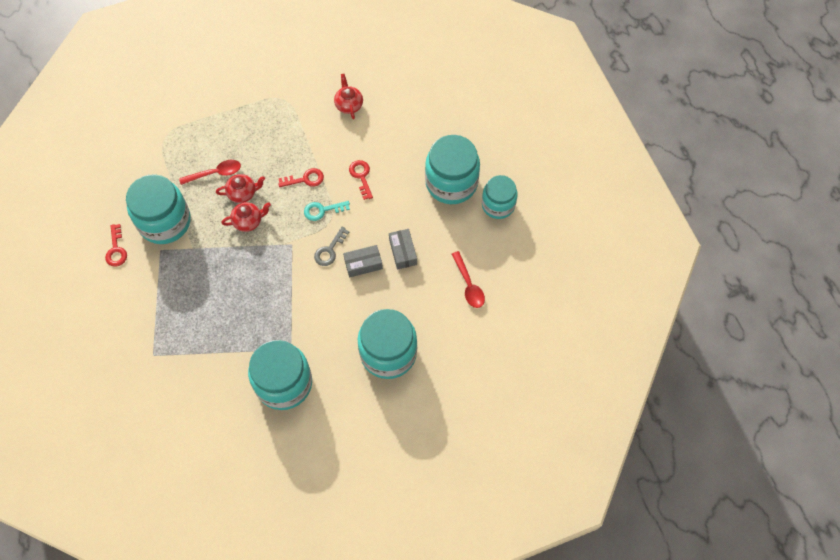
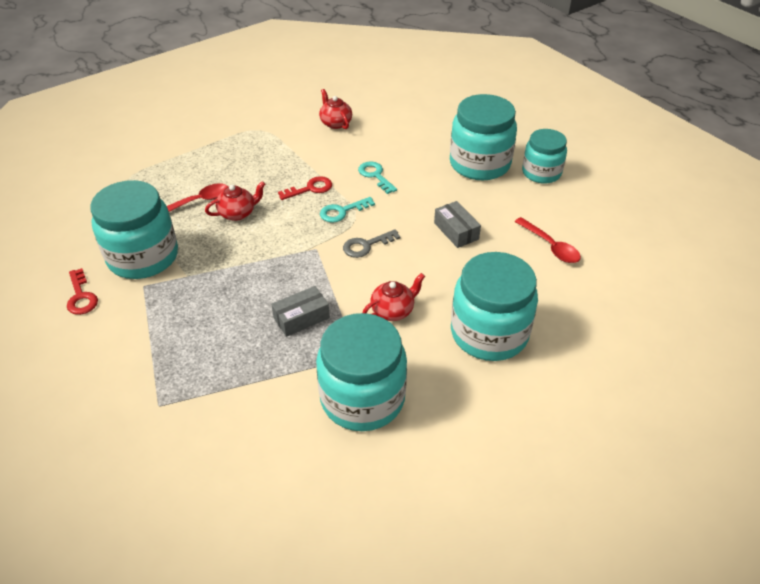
camera: 15 degrees left, 20 degrees down
red teapot [221,202,271,232] -> red teapot moved to [363,273,425,321]
grey key [314,227,349,266] -> grey key turned 45 degrees clockwise [343,229,401,258]
grey box [343,245,383,278] -> grey box moved to [271,286,330,337]
red key [349,160,373,200] -> turquoise key [358,161,397,194]

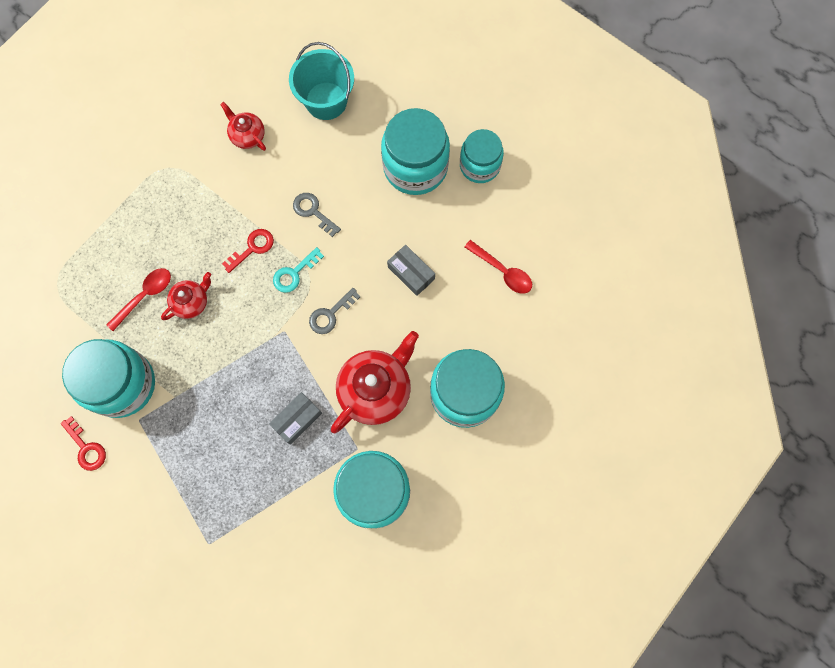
camera: 15 degrees left, 30 degrees up
turquoise key [358,161,397,194] -> grey key [293,193,341,237]
red teapot [363,273,425,321] -> red teapot [331,331,419,433], size x1.84
none -> turquoise bucket [289,42,354,120]

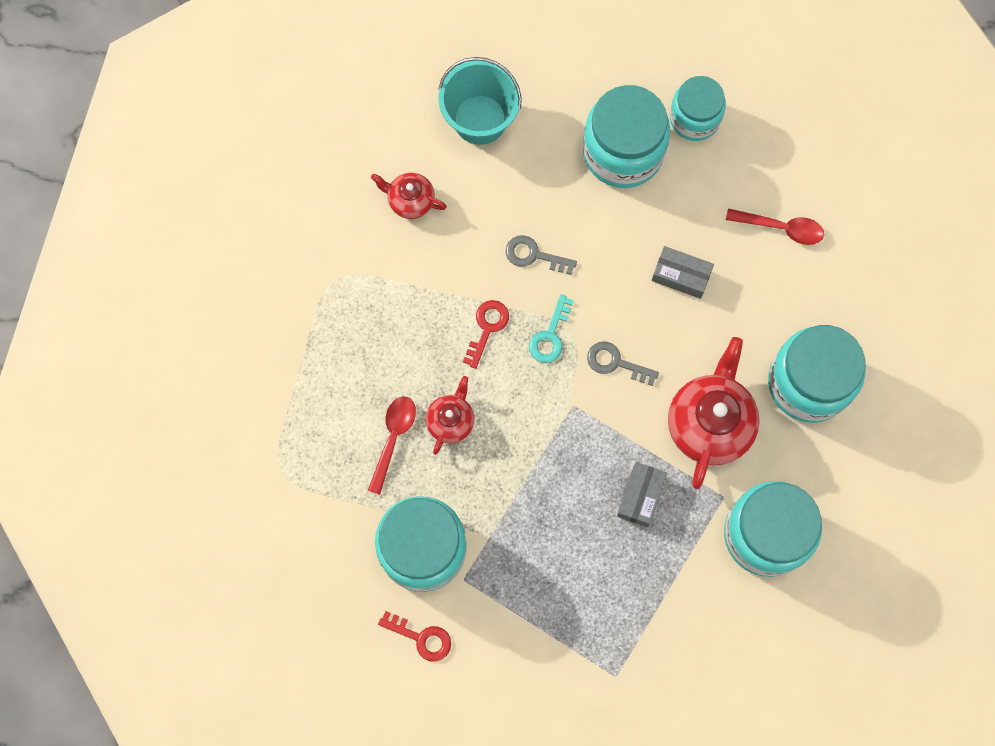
camera: 25 degrees left, 0 degrees up
grey key [309,288,360,334] -> grey key turned 90 degrees clockwise [587,342,659,386]

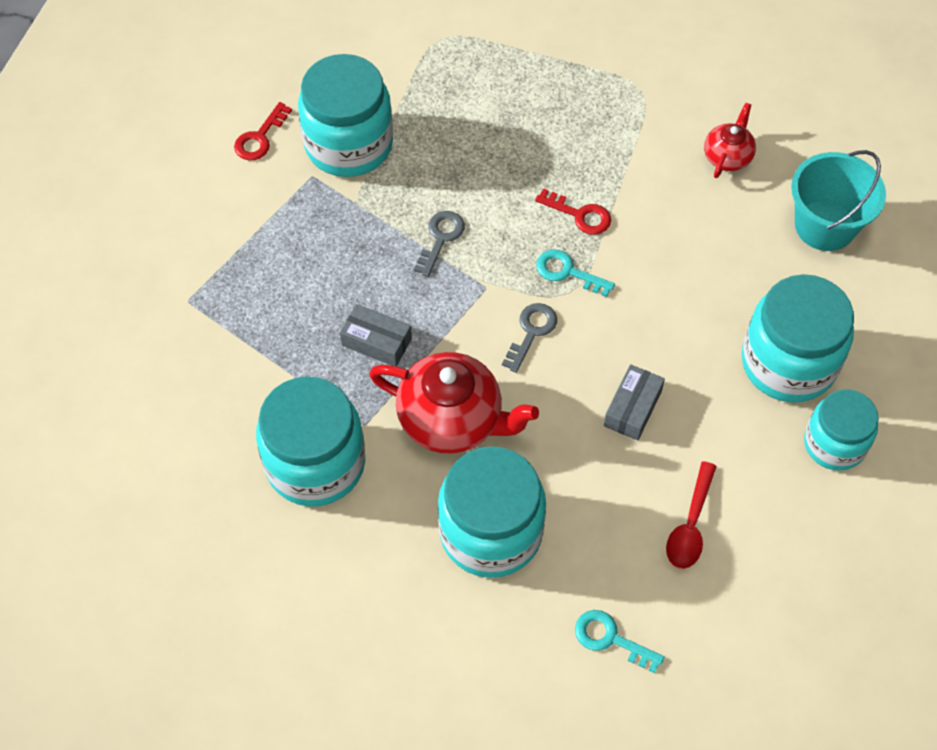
camera: 95 degrees right, 15 degrees down
red spoon [368,396,416,495] -> none
red teapot [426,376,474,455] -> none
grey key [506,235,577,275] -> grey key moved to [414,211,465,277]
none -> turquoise key [575,610,664,673]

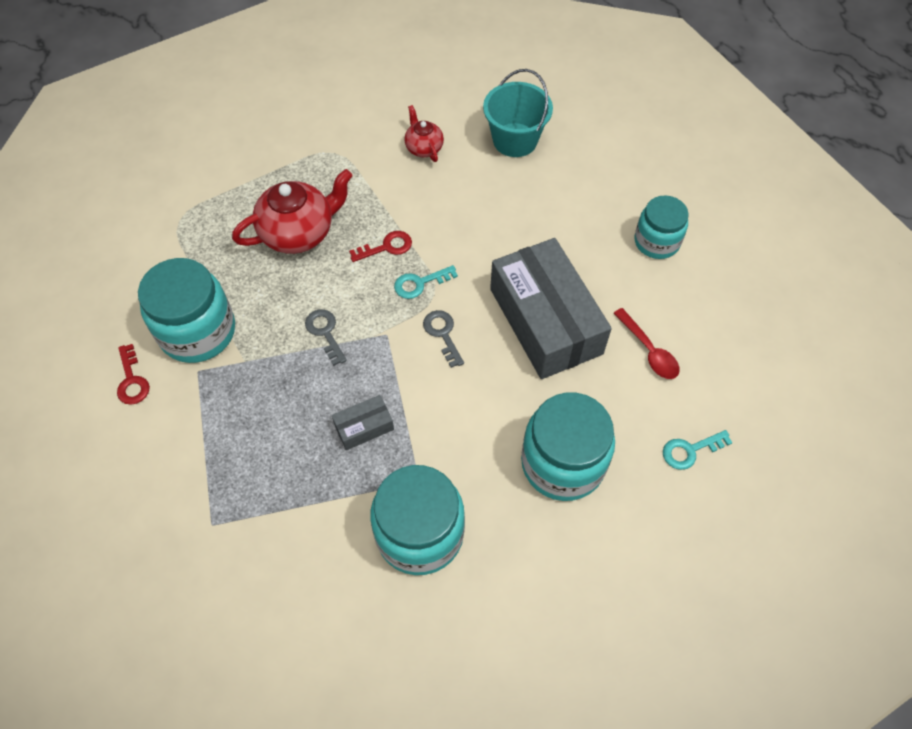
camera: 50 degrees left, 0 degrees up
red teapot [369,352,539,453] -> red teapot moved to [232,169,353,254]
grey box [604,364,665,441] -> grey box [490,238,612,379], size x2.37
turquoise jar [742,274,854,403] -> none

